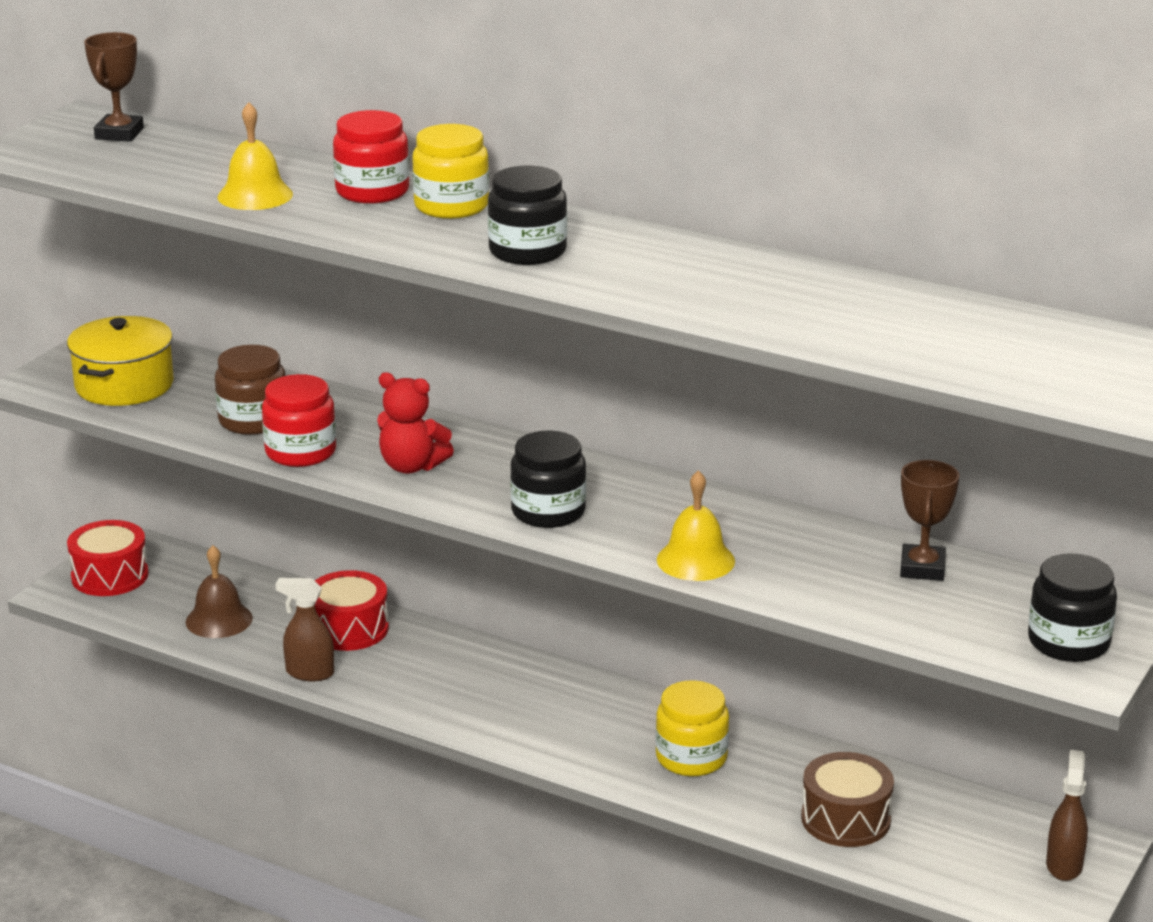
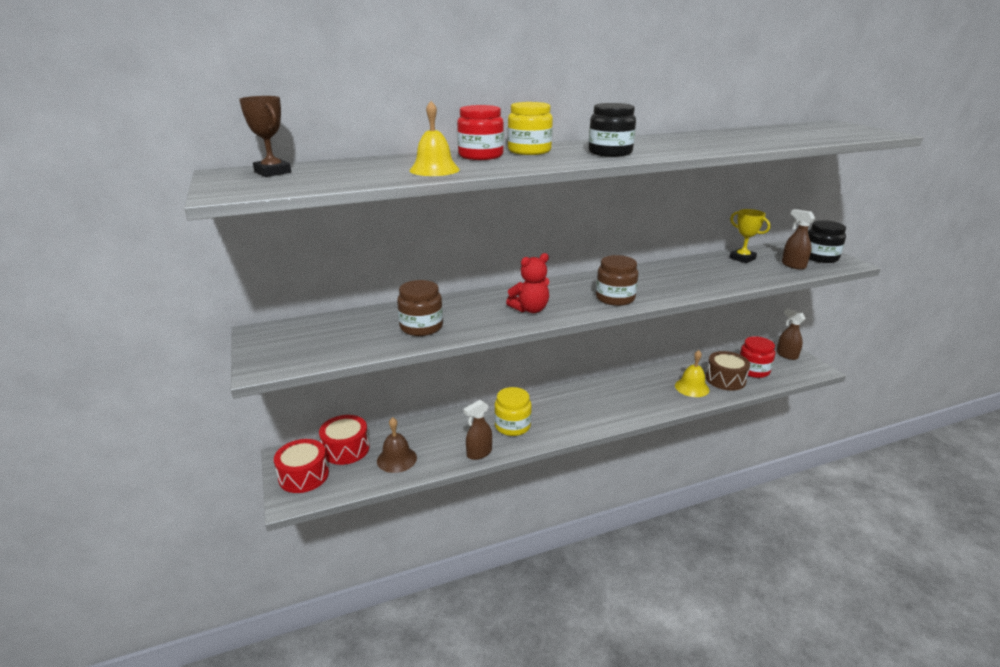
camera: 50 degrees left, 0 degrees up
yellow pot [67,316,174,406] -> none
red jar [262,374,336,467] -> red jar moved to [740,336,775,378]
red drum [315,570,389,651] -> red drum moved to [319,415,370,465]
black jar [510,431,586,528] -> brown jar [596,255,638,306]
yellow jar [656,680,729,776] -> yellow jar moved to [494,387,532,436]
yellow bell [657,470,735,581] -> yellow bell moved to [675,350,709,397]
brown trophy [900,460,959,581] -> yellow trophy [729,209,771,263]
none -> brown spray bottle [782,209,815,270]

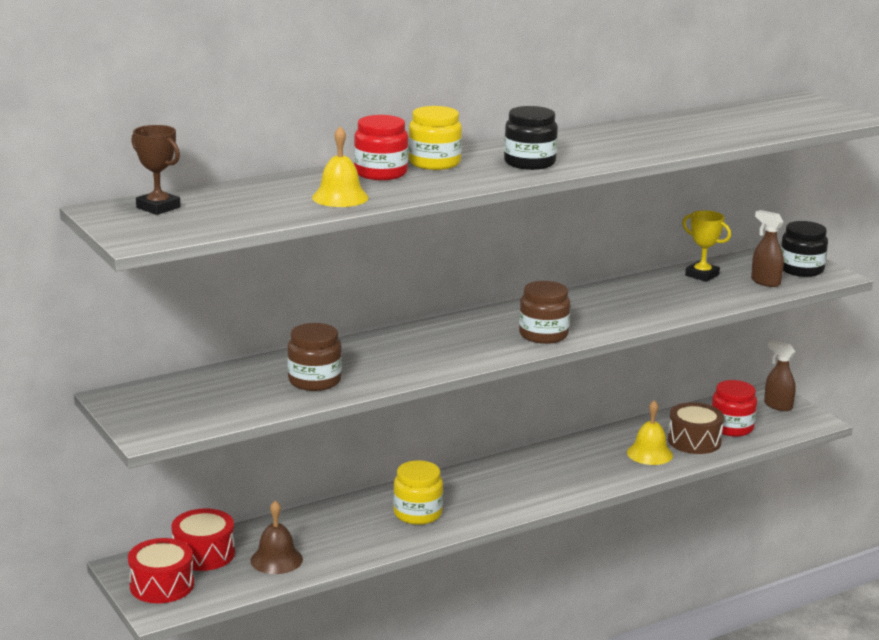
camera: 10 degrees left, 5 degrees down
brown spray bottle [463,400,492,460] -> none
red teddy bear [506,253,549,313] -> none

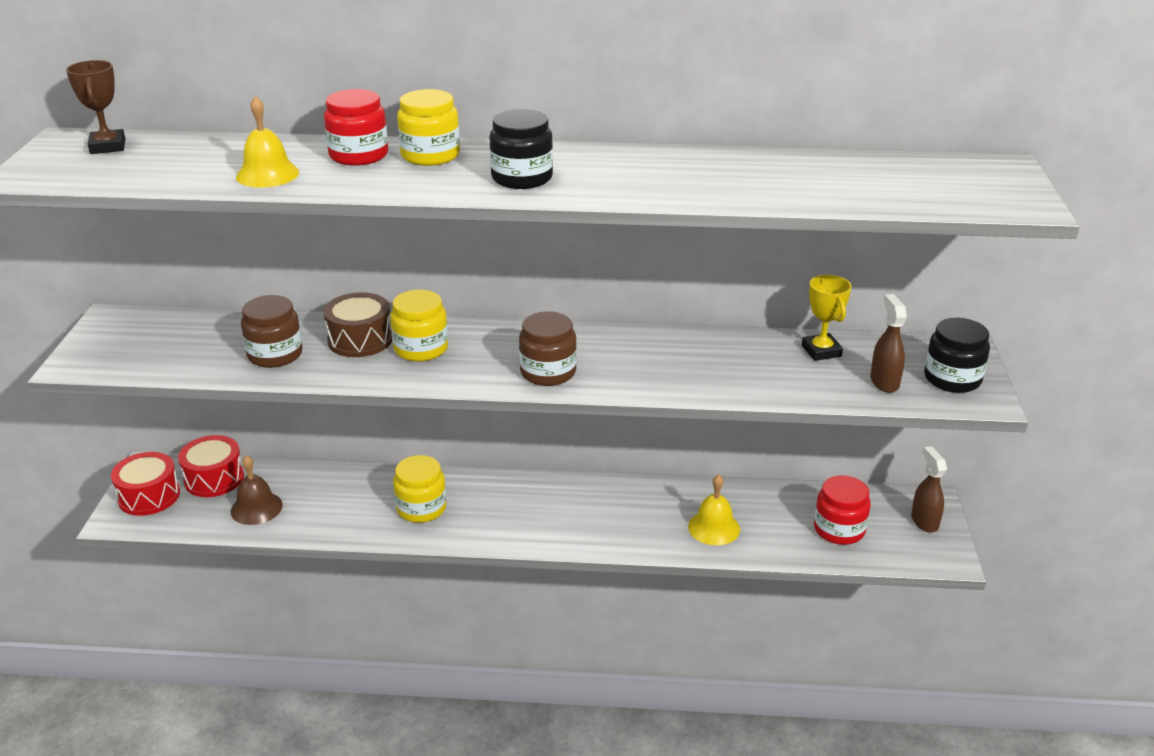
camera: 35 degrees right, 10 degrees up
brown drum [668,403,724,454] -> brown drum moved to [323,292,392,357]
none -> yellow jar [390,290,448,362]

